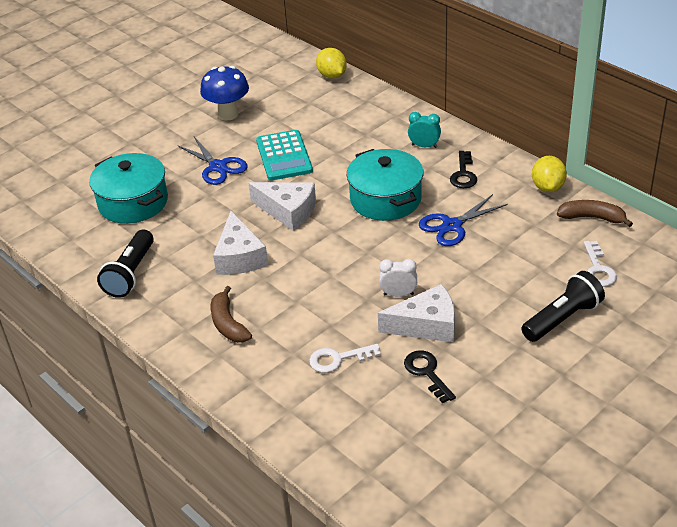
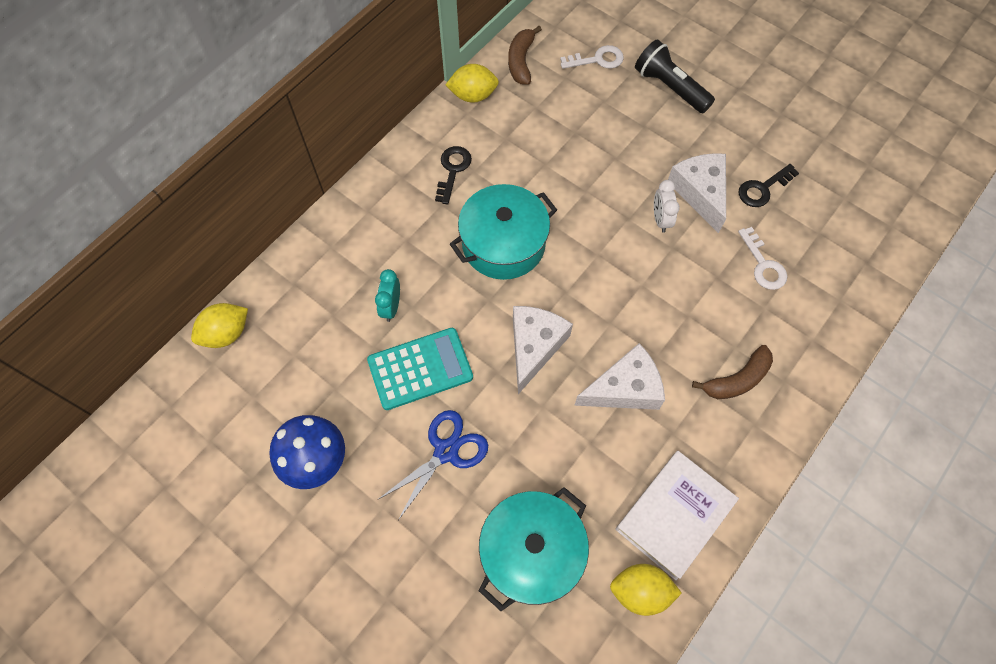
camera: 100 degrees left, 25 degrees up
black flashlight [97,230,154,298] -> white book [616,451,739,580]
turquoise clock [408,112,441,148] -> turquoise clock moved to [375,269,400,322]
blue scissors [419,194,508,246] -> none
black key [450,151,477,188] -> black key turned 75 degrees counterclockwise [435,146,472,205]
none -> yellow lemon [610,564,682,616]

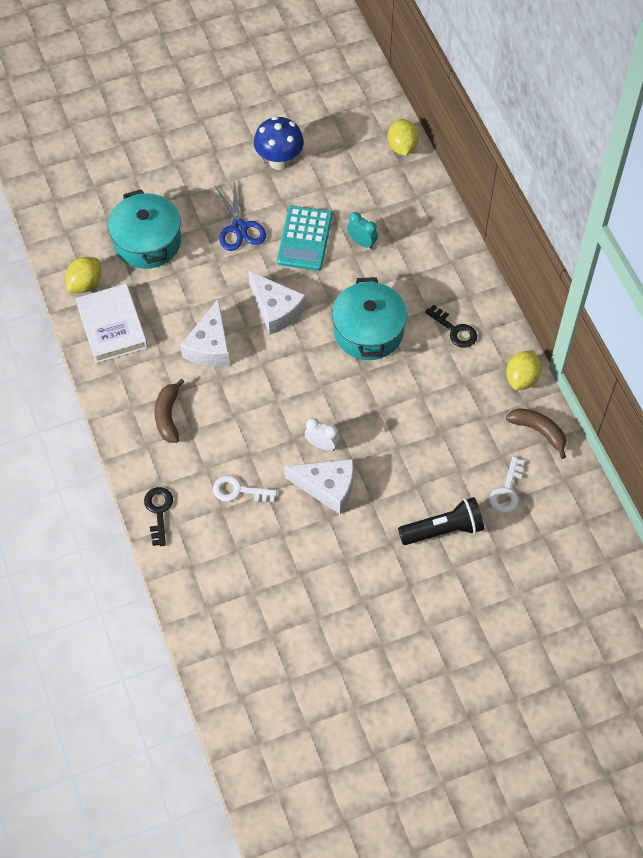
camera: 120 degrees right, 5 degrees down
black key [739,164,799,207] -> black key moved to [144,487,173,546]

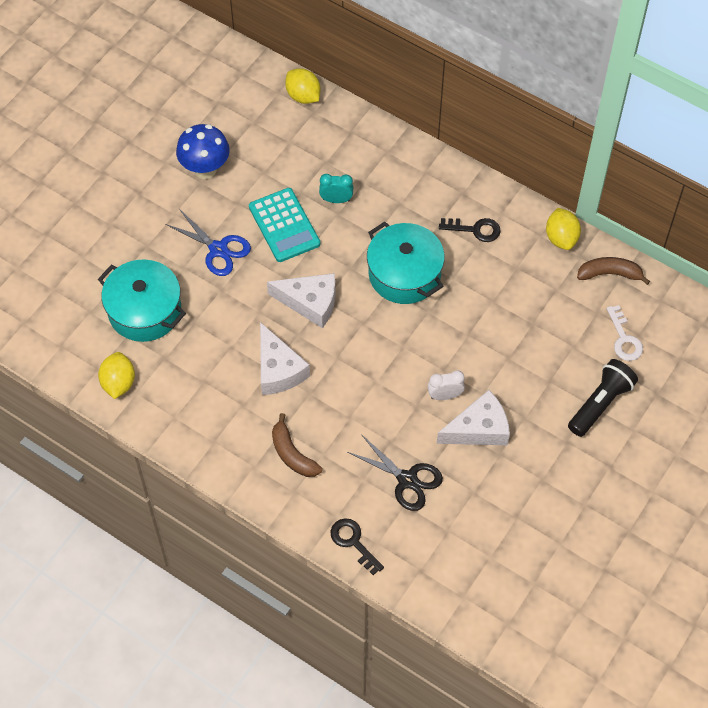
camera: 35 degrees left, 0 degrees up
white book [75,284,148,363] -> none
white key [213,475,277,502] -> black scissors [348,434,443,511]

